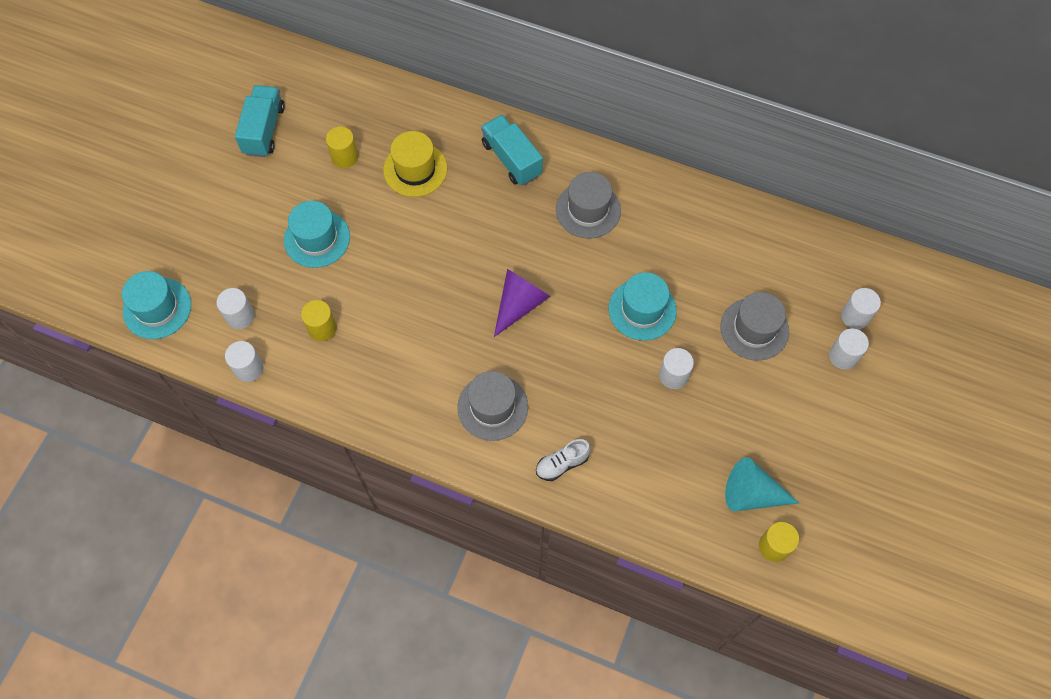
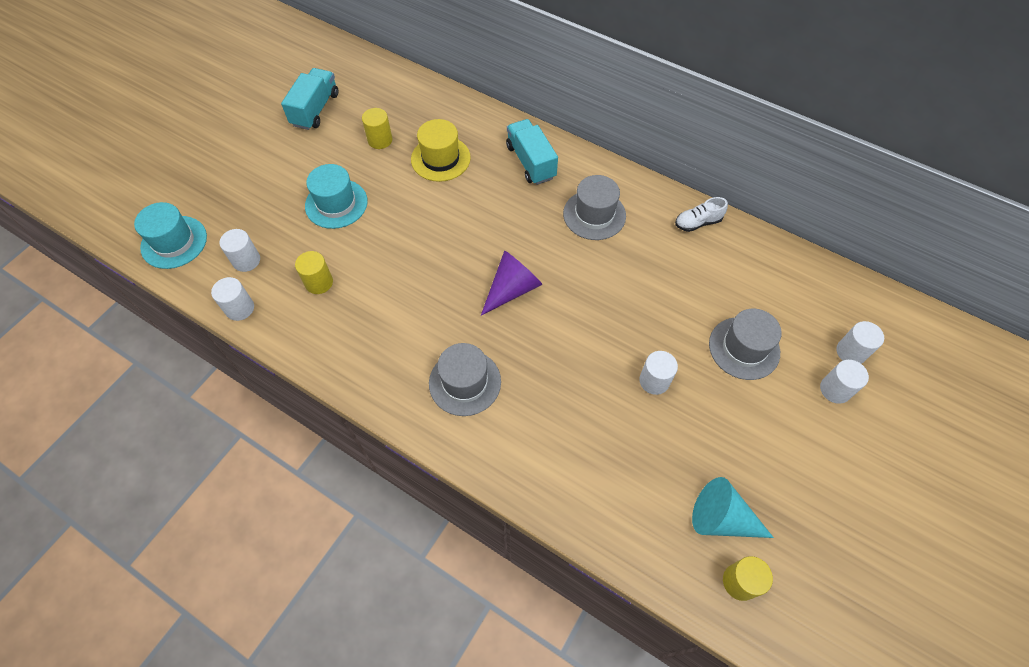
camera: 10 degrees right, 5 degrees down
white shoe [536,439,591,481] -> white shoe moved to [675,197,728,232]
turquoise hat [609,272,677,341] -> none

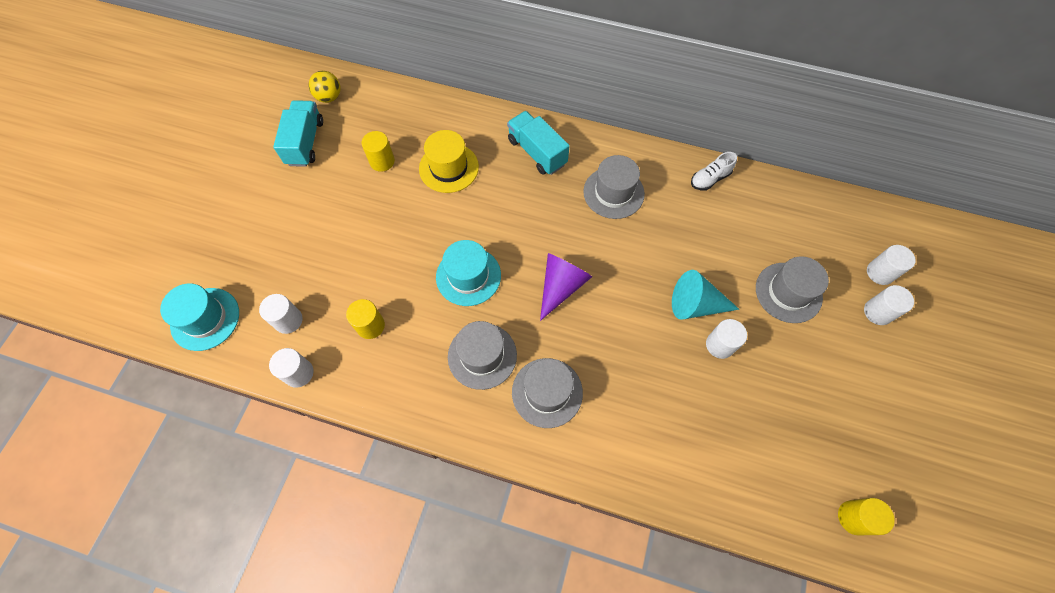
camera: 15 degrees left, 5 degrees up
turquoise hat [305,164,368,229] -> turquoise hat moved to [436,240,501,306]
turquoise cone [692,477,774,538] -> turquoise cone moved to [672,270,739,320]
none -> yellow ball [309,71,341,103]
none -> grey hat [448,321,517,390]

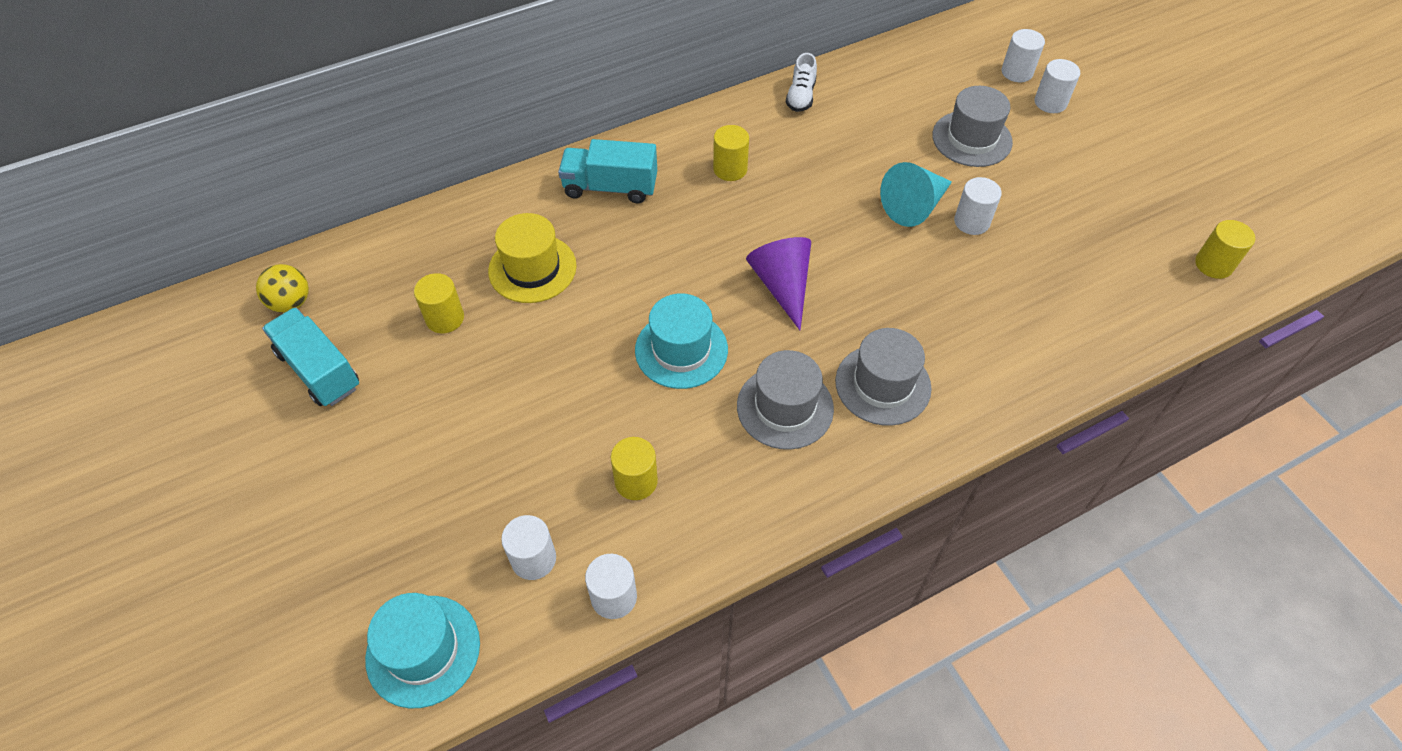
camera: 45 degrees left, 10 degrees down
grey hat [583,155,645,219] -> yellow cylinder [713,125,749,181]

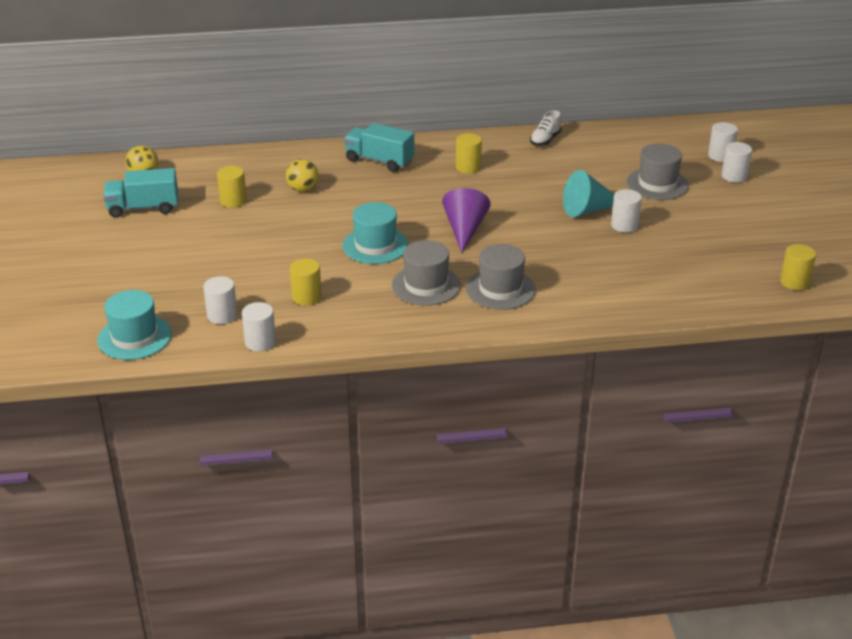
camera: 20 degrees right, 20 degrees down
turquoise truck [262,307,359,406] -> turquoise truck turned 75 degrees counterclockwise [103,168,178,218]
yellow hat [488,213,577,303] -> yellow ball [286,159,319,192]

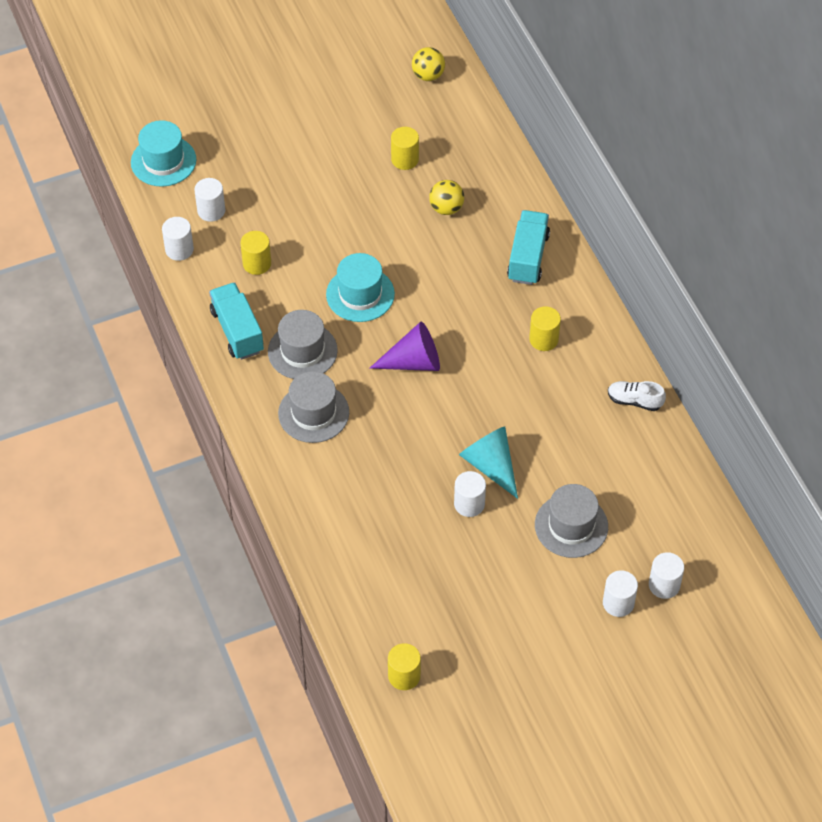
camera: 75 degrees right, 20 degrees up
turquoise truck [103,168,178,218] -> turquoise truck moved to [209,282,264,360]

